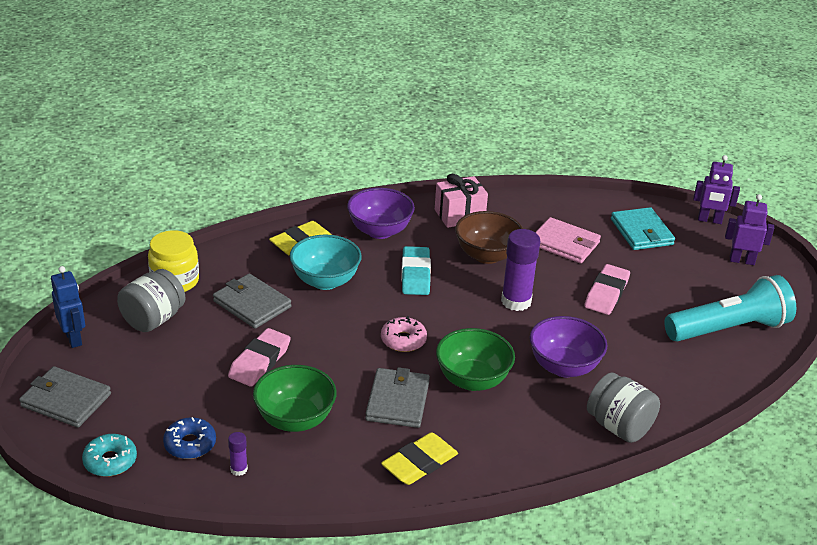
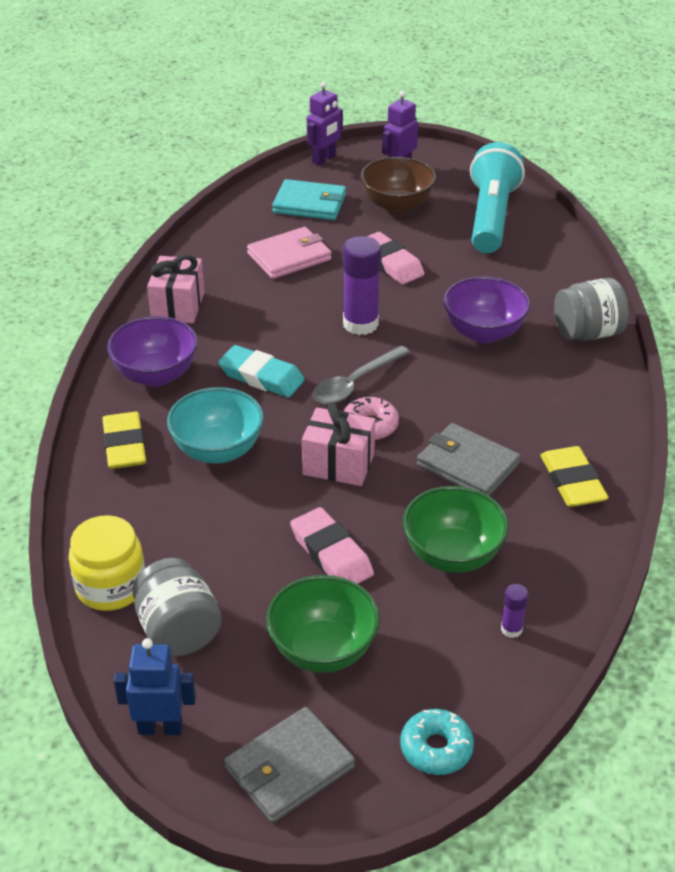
camera: 60 degrees left, 5 degrees up
blue donut [163,417,216,459] -> none
grey wallet [213,274,291,329] -> none
green bowl [436,328,515,391] -> green bowl moved to [266,575,380,673]
brown bowl [455,211,523,264] -> brown bowl moved to [360,157,436,214]
none -> pink gift [302,402,375,486]
none -> grey spoon [312,345,410,404]

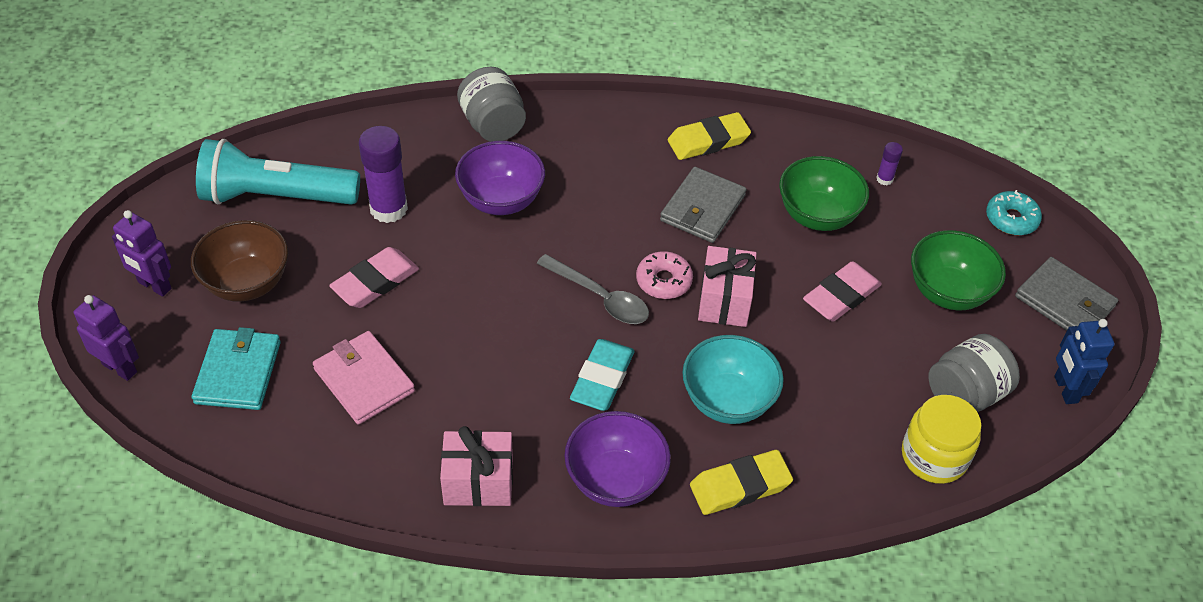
camera: 100 degrees left, 10 degrees up
purple glue stick [343,236,381,335] -> purple glue stick moved to [359,126,408,223]

